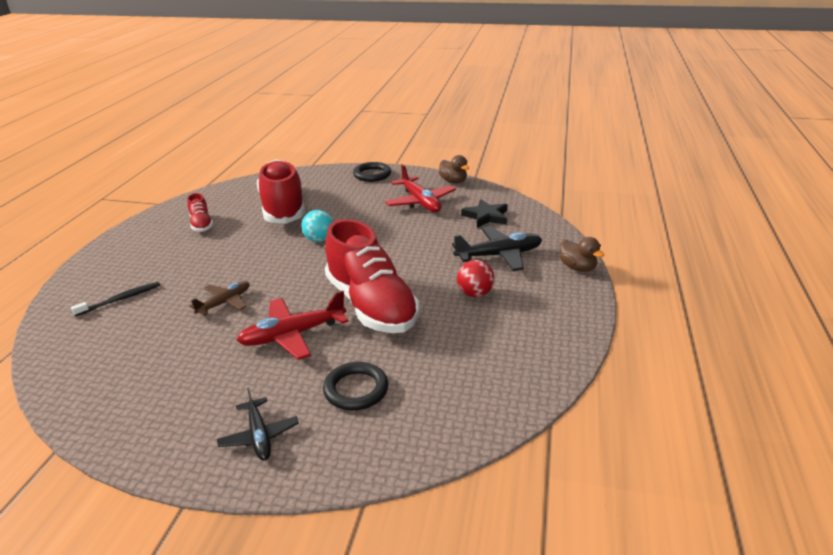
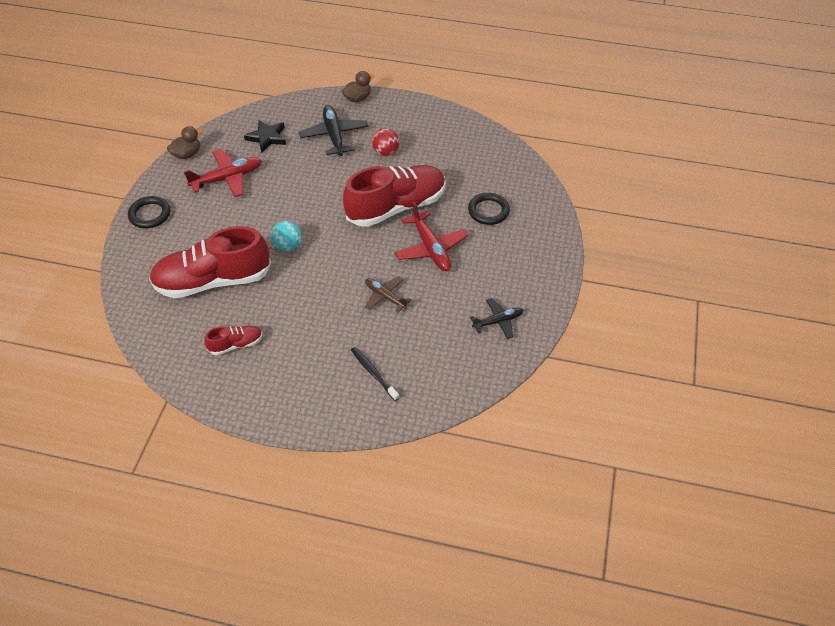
camera: 90 degrees left, 20 degrees up
black plane [217,387,299,460] -> black plane moved to [470,298,523,339]

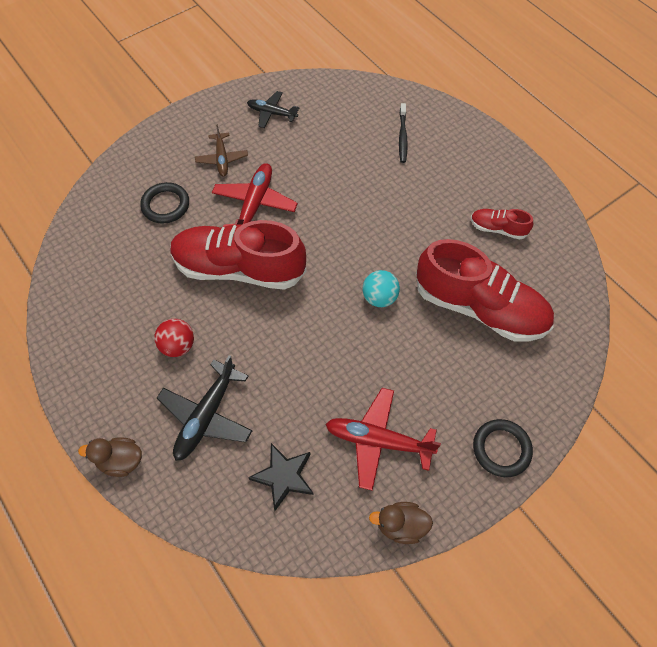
camera: 140 degrees left, 10 degrees up
brown plane [365,276,411,312] -> brown plane moved to [195,124,248,176]

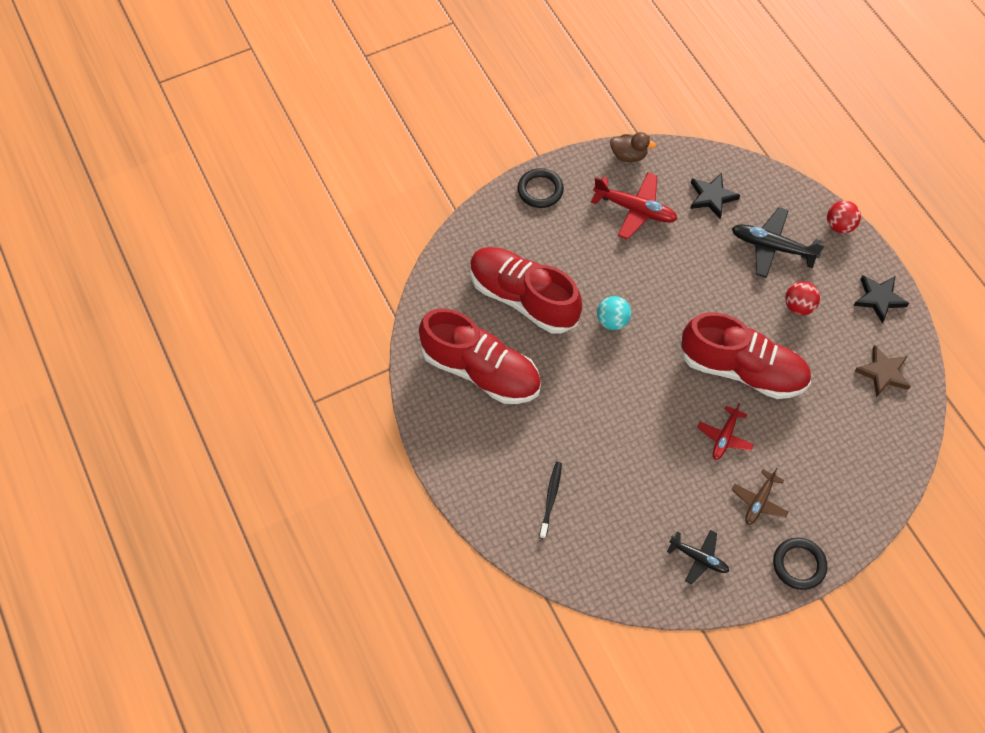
camera: 170 degrees left, 0 degrees up
brown duck [78,437,142,477] -> red ball [827,201,861,233]
black ring [140,182,189,224] -> black ring moved to [773,538,827,590]
black plane [156,355,252,461] -> black plane turned 105 degrees counterclockwise [732,207,825,278]
brown plane [195,124,248,176] -> brown plane turned 150 degrees counterclockwise [732,468,789,525]
red plane [212,163,298,227] -> red plane [697,403,754,460], size x0.63
red shoe [471,209,533,239] -> red shoe [419,308,541,404], size x2.23
none -> black star [854,275,909,323]
none -> brown star [855,345,911,397]

